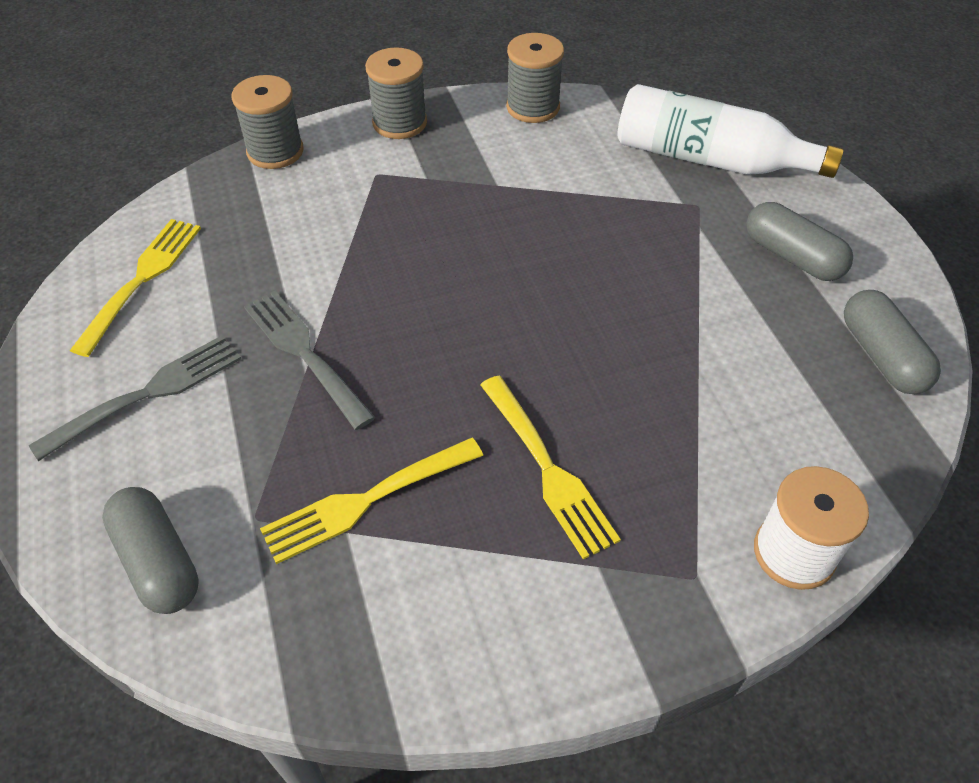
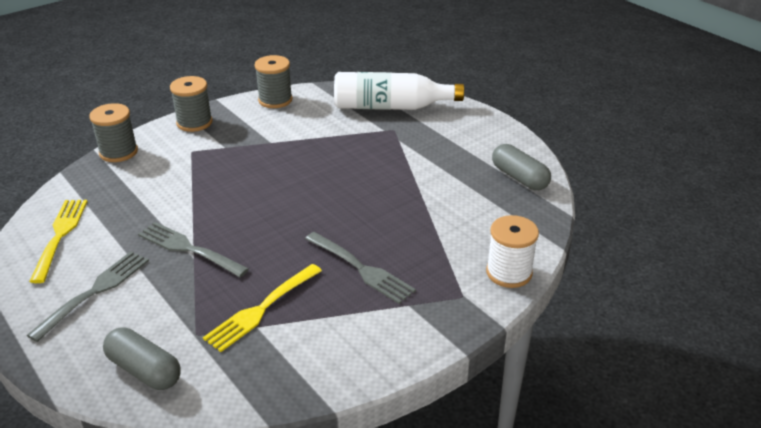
camera: 20 degrees left, 15 degrees down
yellow fork [480,376,621,559] -> grey fork [305,232,416,304]
grey capsule [746,202,853,281] -> none

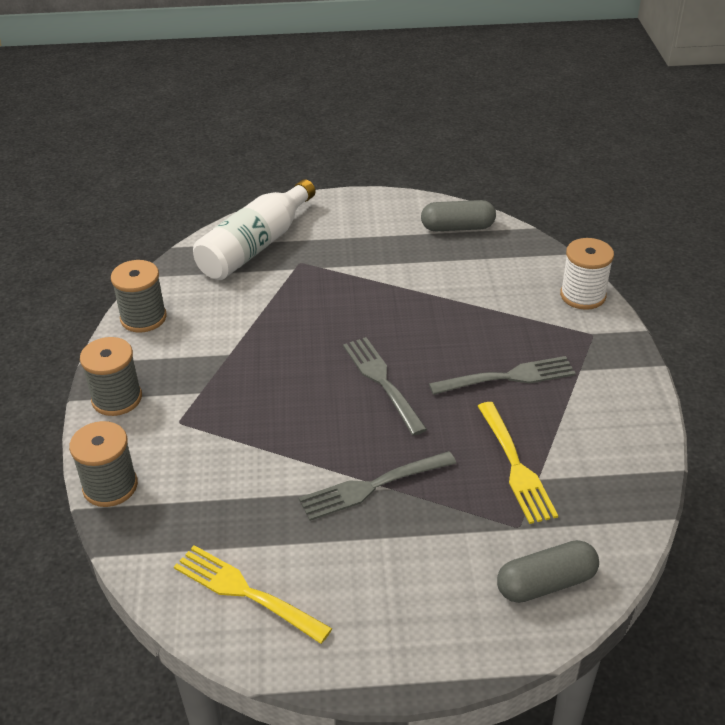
camera: 55 degrees left, 5 degrees up
grey fork [27,251,149,342] -> grey fork moved to [343,337,427,436]

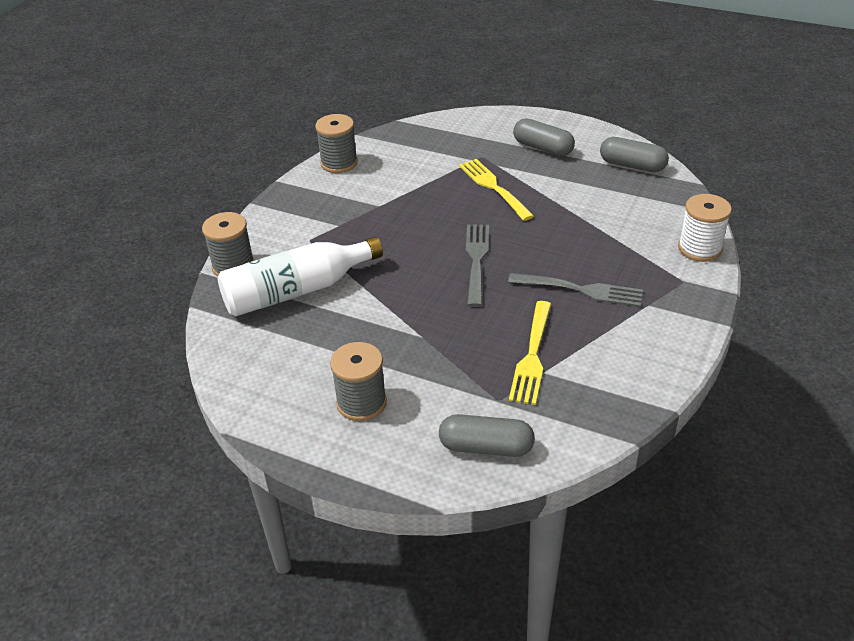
camera: 30 degrees right, 0 degrees up
grey spool [80,337,142,416] -> grey spool moved to [330,342,387,421]
yellow fork [174,545,332,644] -> yellow fork moved to [459,159,534,221]
white bottle [193,179,316,280] -> white bottle moved to [217,237,383,316]
grey fork [299,451,456,521] -> none
none -> grey capsule [513,118,575,156]

